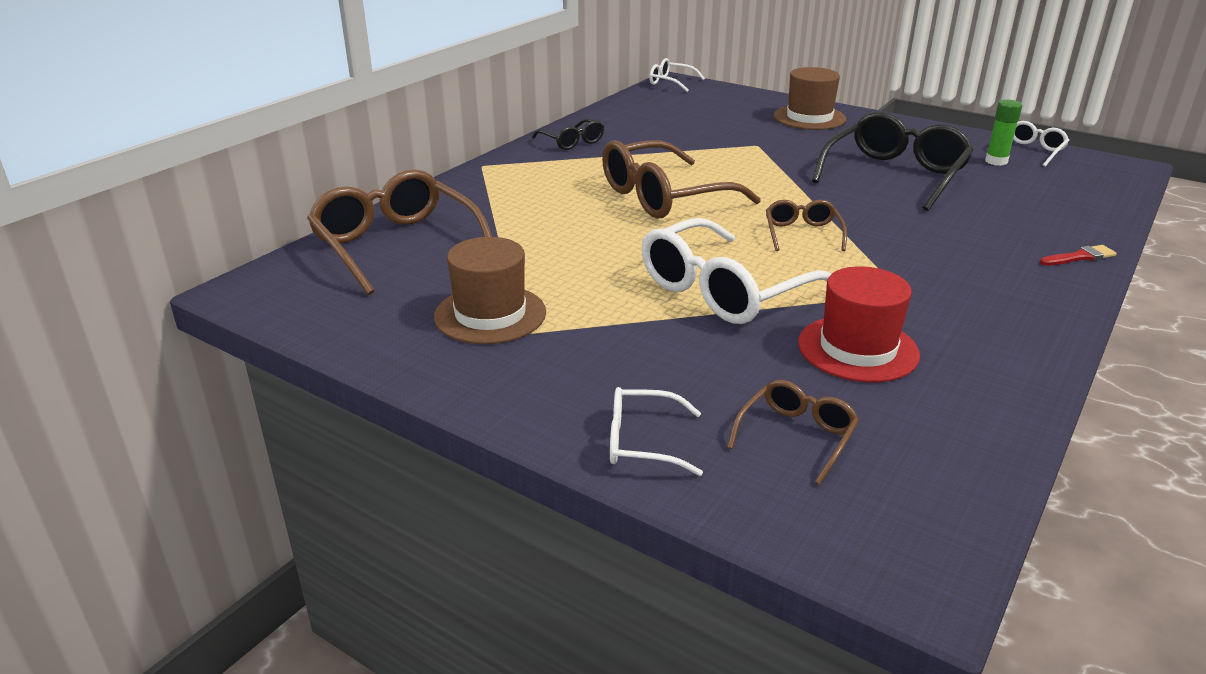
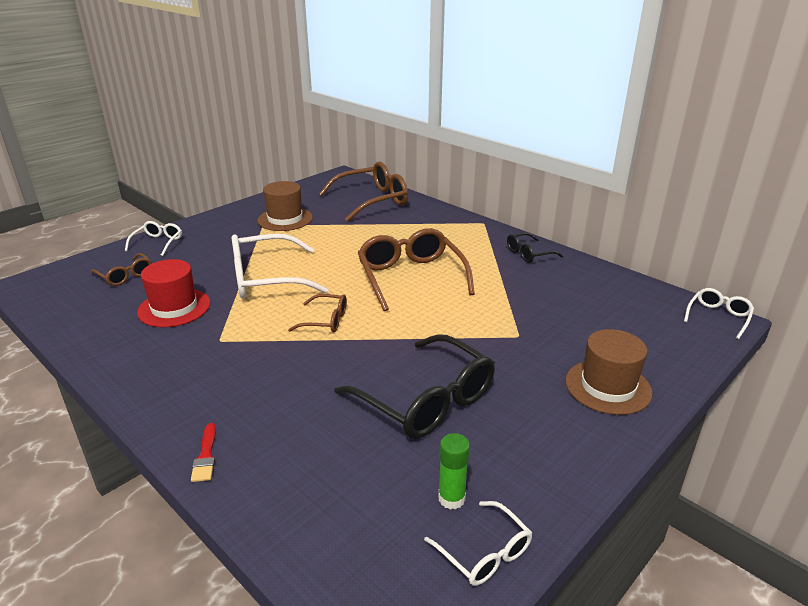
camera: 100 degrees right, 0 degrees up
white glasses [642,218,831,324] -> white glasses turned 75 degrees counterclockwise [232,234,328,299]

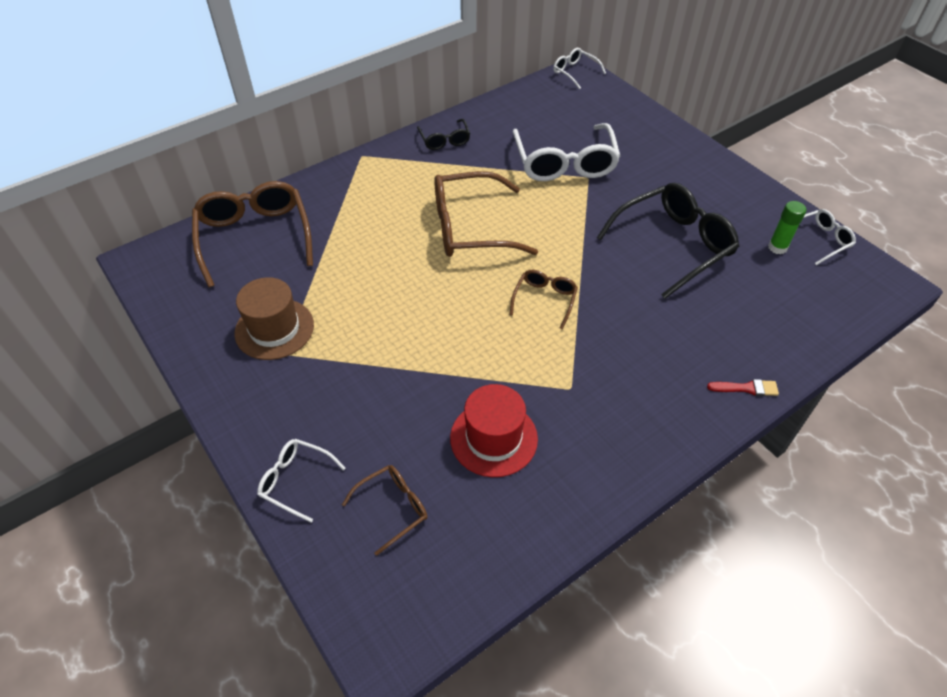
camera: 80 degrees left, 20 degrees up
white glasses [232,234,328,299] -> white glasses moved to [512,123,620,181]
brown hat [566,329,652,415] -> none

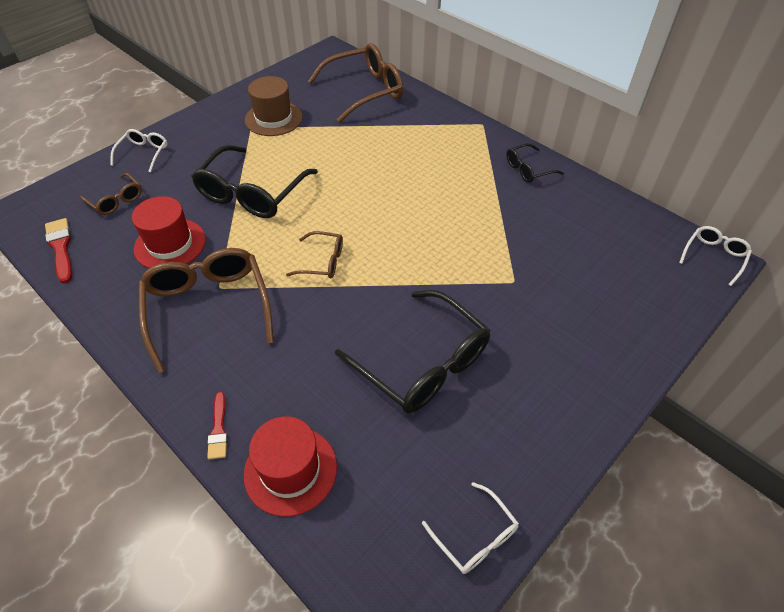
camera: 80 degrees right, 0 degrees up
brown glasses [434,171,538,257] -> brown glasses moved to [139,248,274,373]
white glasses [512,123,620,181] -> none
green glue stick [768,201,806,254] -> none
none -> red brush [45,218,72,284]
none -> black glasses [191,145,318,218]
none -> red hat [244,416,337,517]

